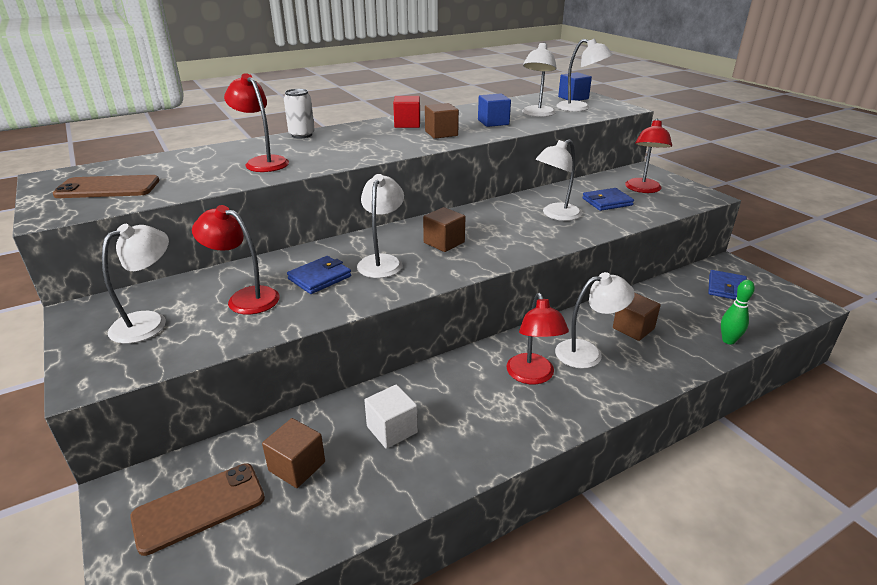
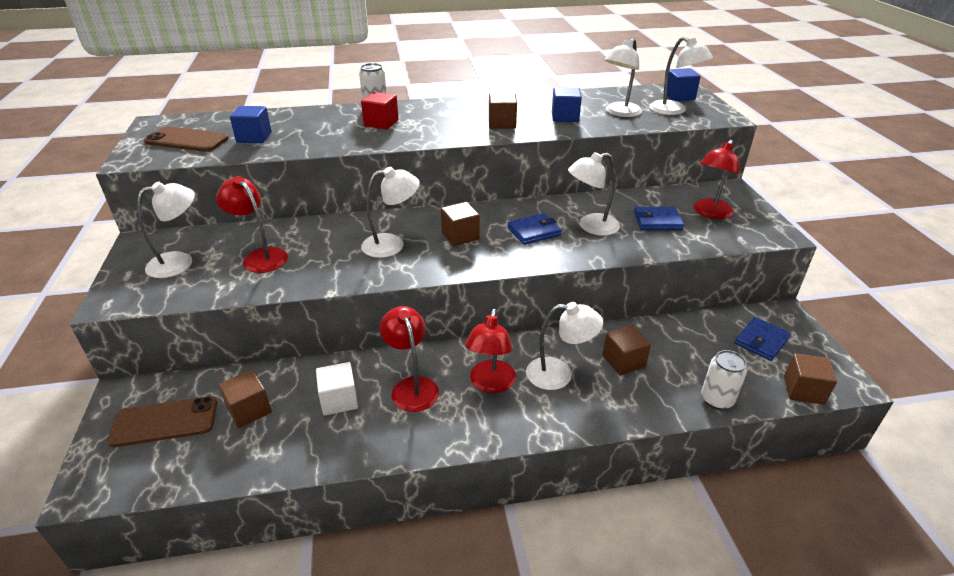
camera: 20 degrees right, 5 degrees up
red lamp [224,73,289,172] -> red lamp moved to [379,306,439,412]
blue wallet [287,256,351,294] -> blue wallet moved to [507,213,562,245]
white lamp [357,174,404,278] -> white lamp turned 45 degrees clockwise [361,167,420,258]
red cube [393,96,420,128] -> red cube moved to [361,92,399,130]
green bowling pin [721,280,755,345] -> white can [701,350,747,410]
none -> blue cube [230,106,272,143]
none -> brown cube [784,353,837,405]

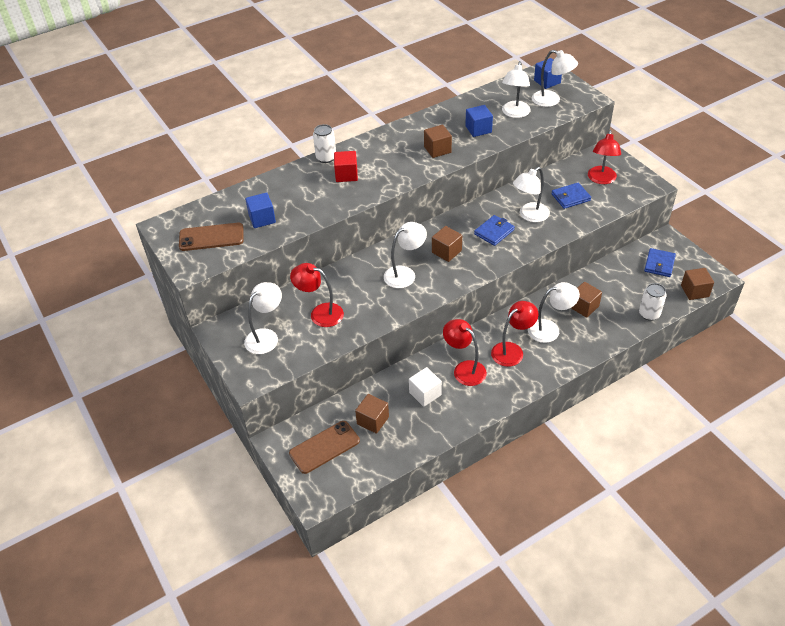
camera: 20 degrees left, 10 degrees up
red lamp [465,309,516,393] -> red lamp turned 120 degrees counterclockwise [491,301,538,367]

